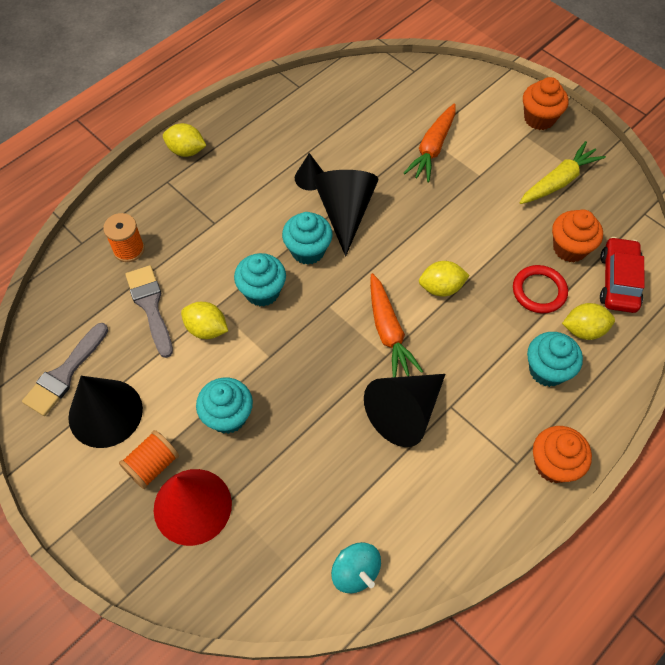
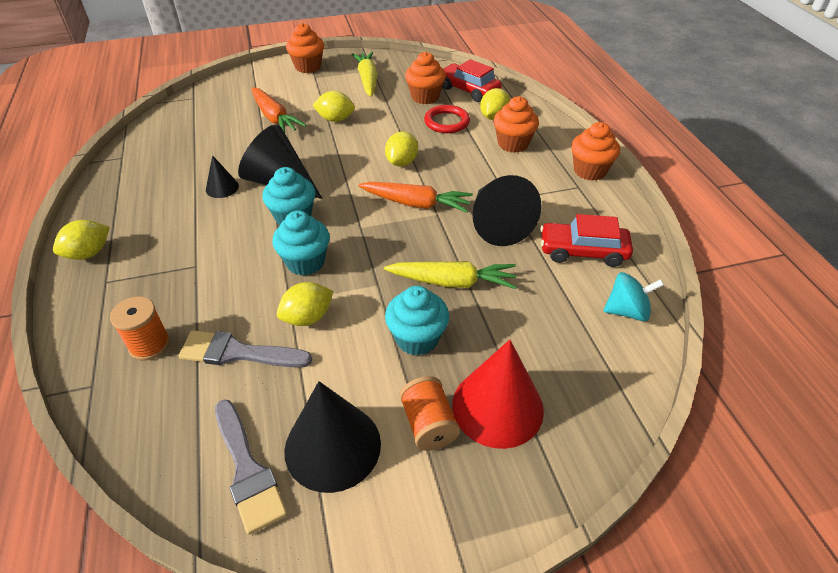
camera: 60 degrees left, 15 degrees down
turquoise cupcake [527,332,583,387] -> orange cupcake [494,96,539,153]
none -> yellow lemon [313,91,355,122]
none -> yellow carrot [384,261,517,289]
none -> red car [540,214,633,267]

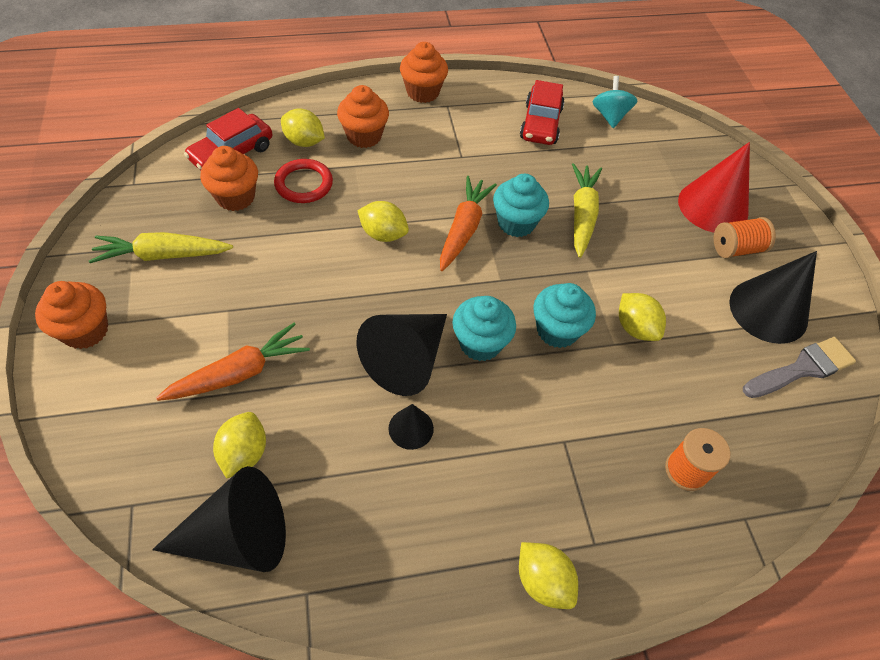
camera: 90 degrees left, 10 degrees up
grey brush [178,330,312,368] -> none
yellow lemon [313,91,355,122] -> yellow lemon moved to [213,412,266,479]
turquoise cupcake [385,286,449,356] -> turquoise cupcake moved to [493,174,549,237]
black cone [472,175,541,246] -> black cone moved to [152,466,286,572]

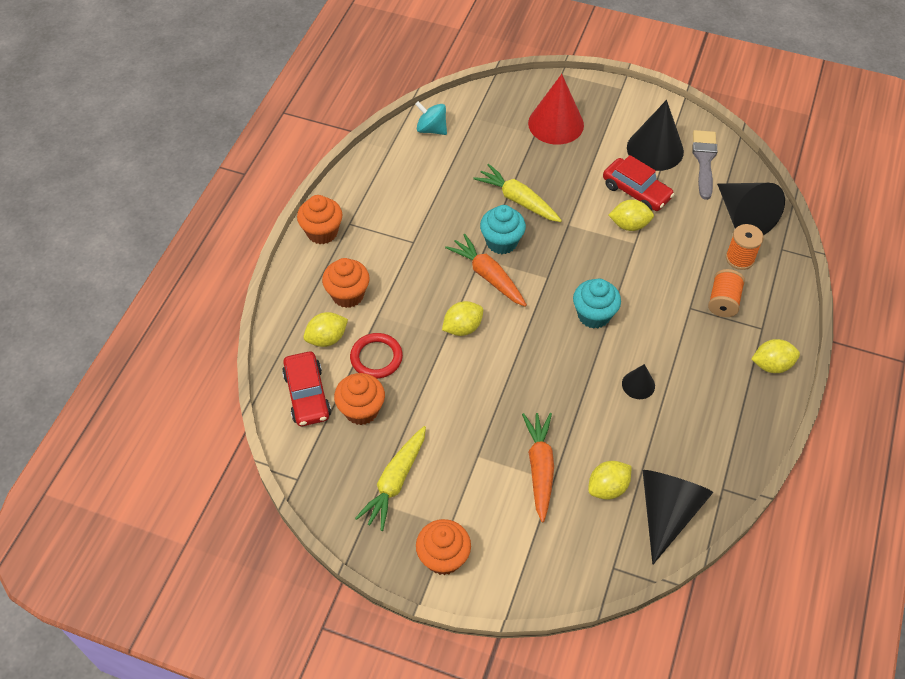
camera: 55 degrees left, 0 degrees up
yellow lemon [213,412,266,479] -> yellow lemon turned 75 degrees counterclockwise [588,461,631,500]
black cone [357,314,447,396] -> black cone moved to [717,183,785,235]
red car [520,80,564,145] -> red car moved to [603,155,674,211]
turquoise cupcake [533,283,596,348] -> none
orange spool [714,217,776,258] -> orange spool moved to [708,269,745,317]

